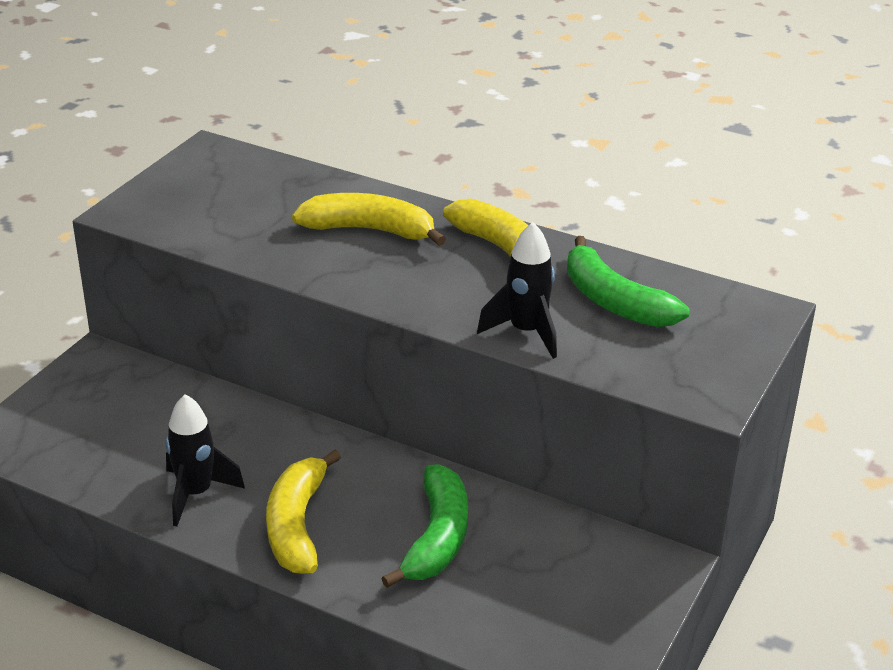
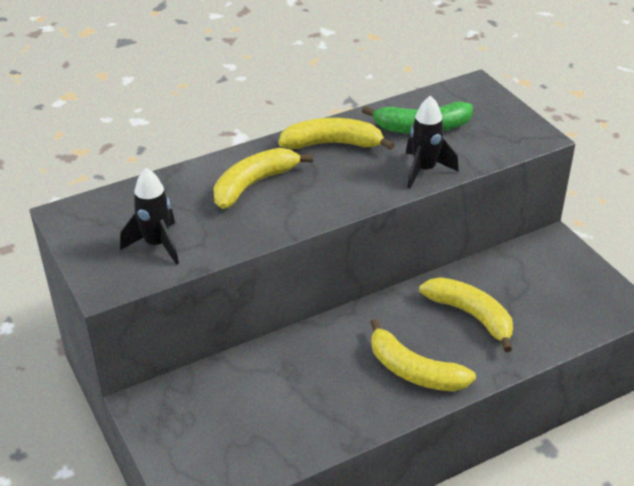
camera: 55 degrees left, 5 degrees up
black rocket [166,394,245,526] -> black rocket moved to [120,168,179,264]
green banana [381,464,468,588] -> yellow banana [419,277,513,352]

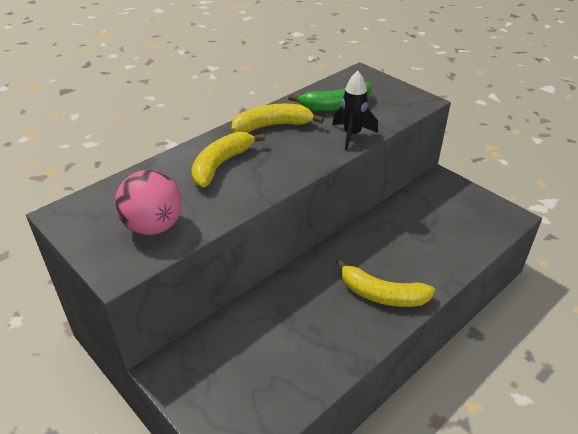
camera: 15 degrees left, 0 degrees up
black rocket [120,168,179,264] -> pink ball [115,170,182,235]
yellow banana [419,277,513,352] -> none

